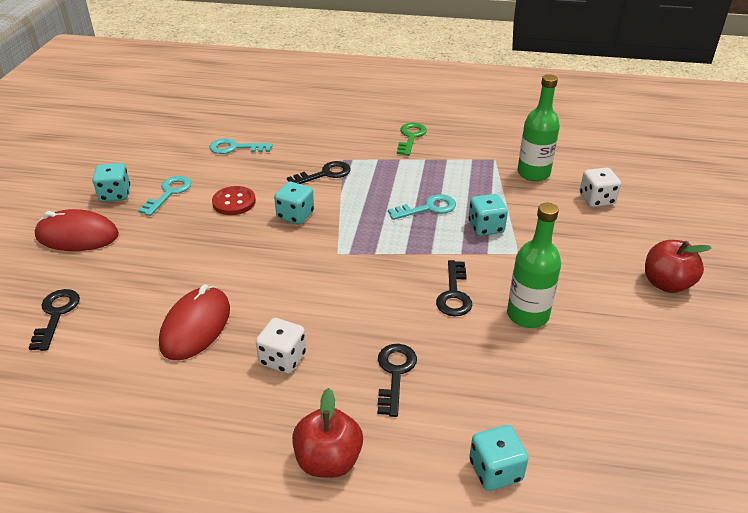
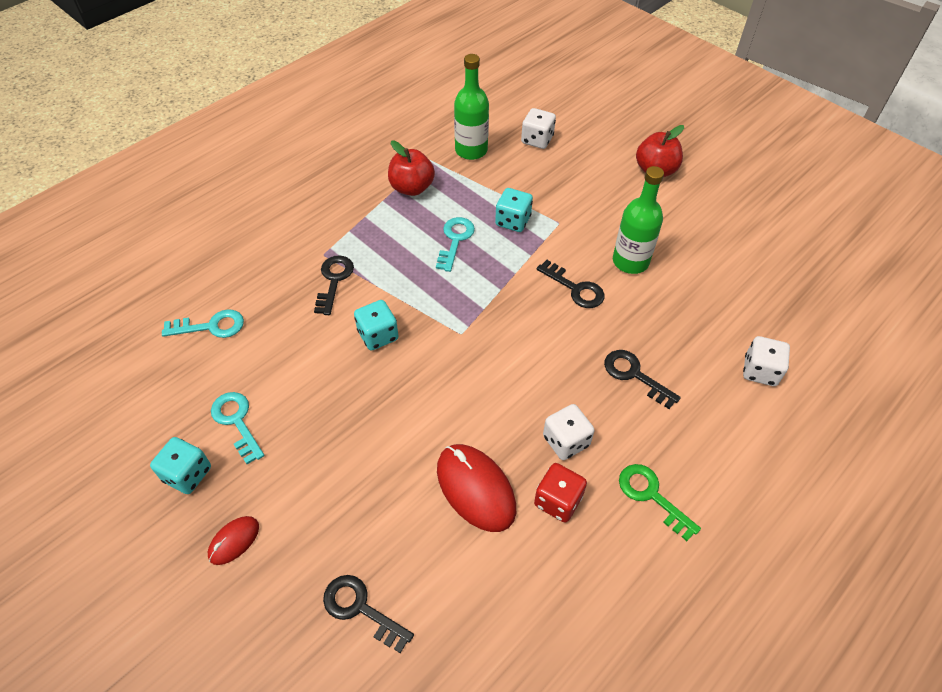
camera: 55 degrees left, 15 degrees up
red mouse [35,209,119,251] -> red mouse [208,516,259,565], size x0.53
turquoise key [210,138,273,154] -> turquoise key turned 135 degrees counterclockwise [162,309,244,338]
red button [212,186,256,215] -> none
red apple [292,388,363,478] -> red apple moved to [388,141,435,196]
green key [397,123,427,156] -> green key moved to [619,464,701,541]
turquoise dice [469,425,529,491] -> white dice [743,336,790,386]
none -> red dice [534,463,587,522]

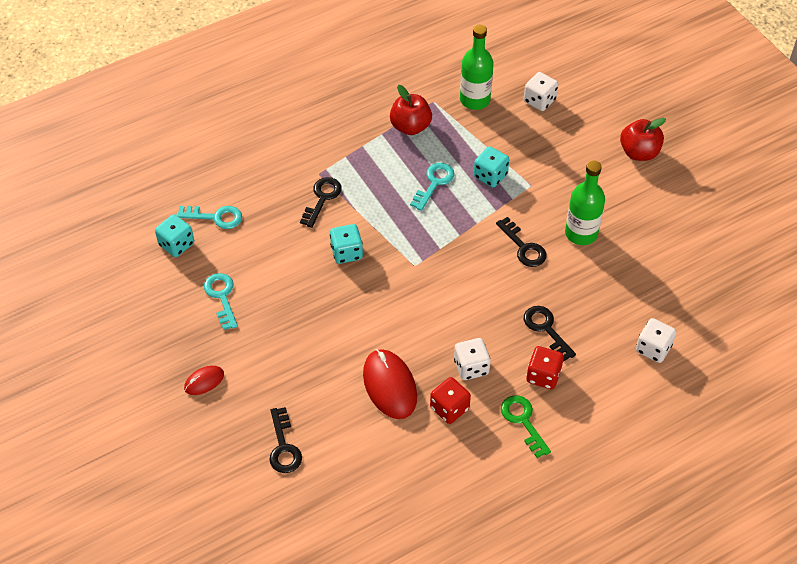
camera: 15 degrees right, 0 degrees up
turquoise dice [150,437,211,494] -> turquoise dice moved to [155,214,194,257]
black key [323,575,414,653] -> black key turned 150 degrees counterclockwise [269,407,302,473]
none -> red dice [526,346,564,389]

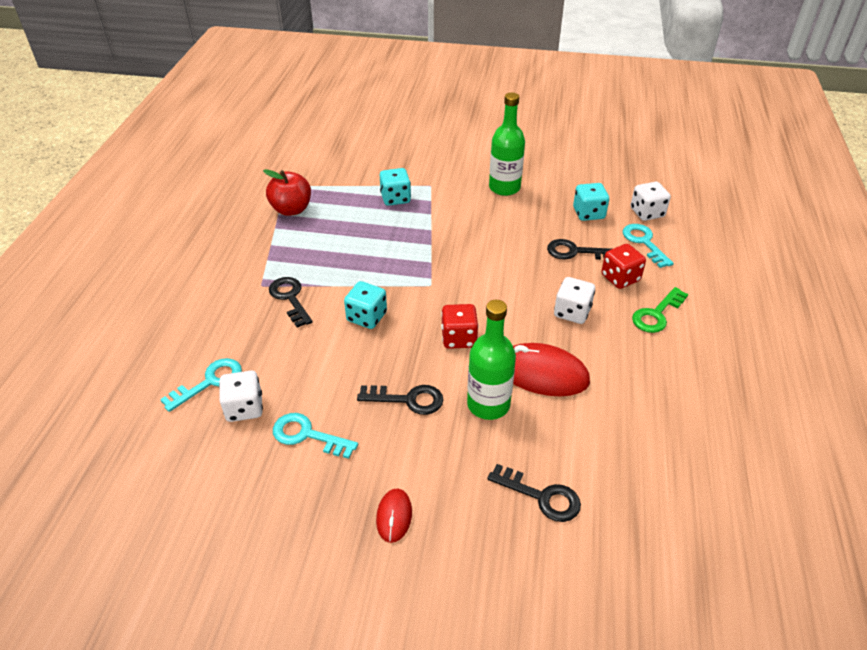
camera: 50 degrees left, 10 degrees down
turquoise dice [155,214,194,257] -> turquoise dice moved to [573,183,609,221]
turquoise key [410,163,454,211] -> turquoise key moved to [623,224,674,268]
red dice [430,377,471,424] -> red dice moved to [441,304,478,349]
green bottle [460,25,494,110] -> green bottle moved to [467,300,516,420]
black key [496,217,547,267] -> black key moved to [357,385,443,415]
green key [501,395,551,458] -> green key turned 60 degrees counterclockwise [632,287,688,333]
white dice [524,72,559,111] -> white dice moved to [219,371,263,422]
red apple [620,118,666,161] -> none

